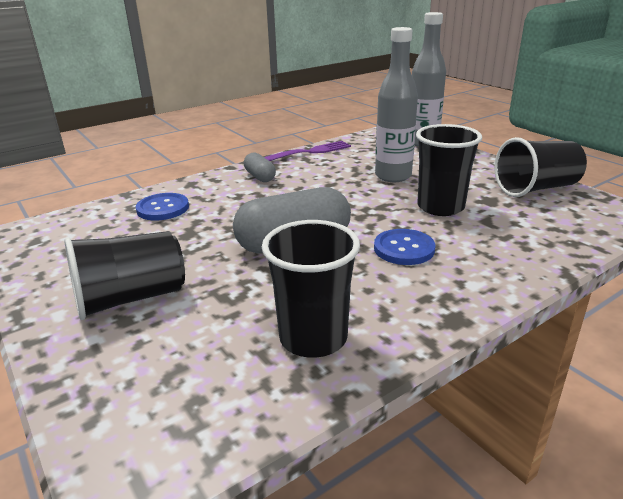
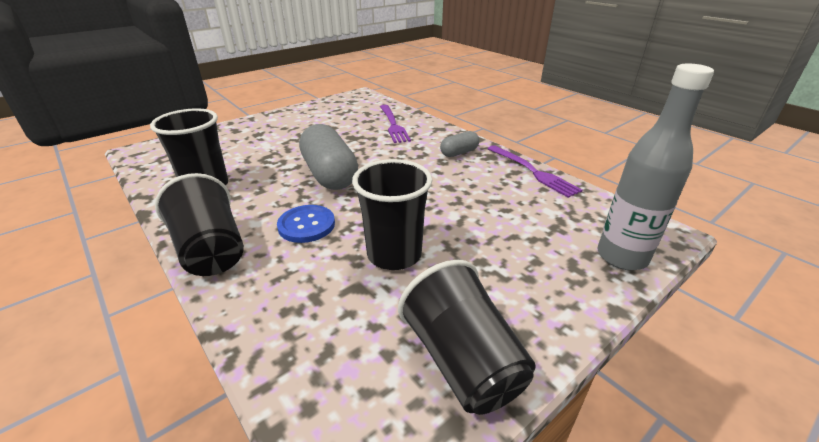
camera: 85 degrees right, 5 degrees up
black cup [64,231,185,320] -> black cup moved to [155,173,244,276]
blue button [136,193,189,220] -> purple fork [380,105,411,143]
grey bottle [375,27,418,182] -> none

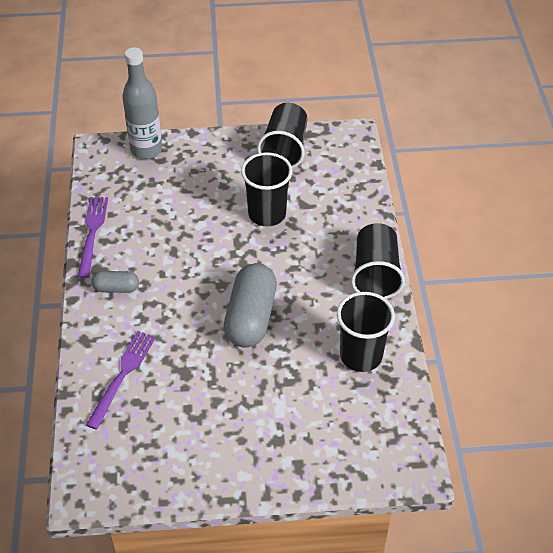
camera: 145 degrees left, 15 degrees up
blue button [277,205,335,243] -> none

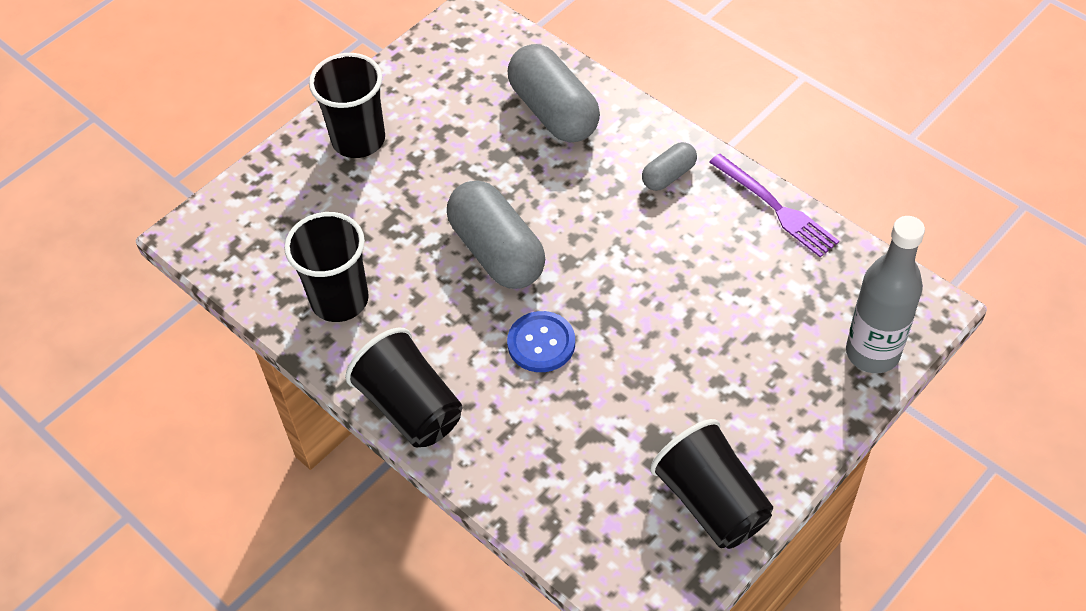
camera: 140 degrees right, 5 degrees up
purple fork [86,331,156,430] -> grey capsule [507,44,600,143]
black cup [241,152,293,226] -> black cup moved to [309,53,385,158]
none -> blue button [507,311,575,372]

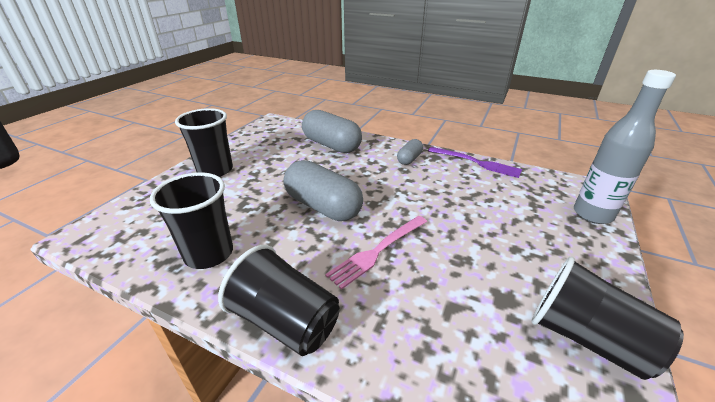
camera: 20 degrees left, 20 degrees down
blue button [507,311,575,372] -> pink fork [325,216,427,290]

